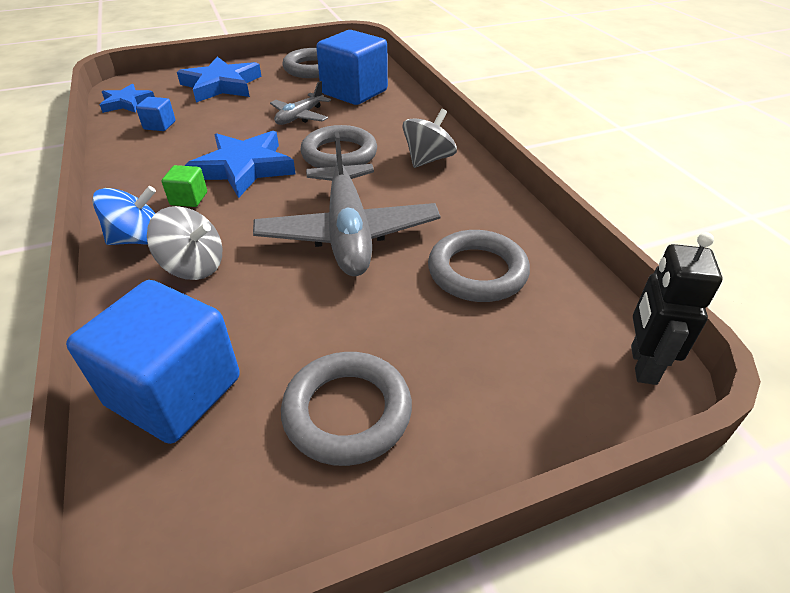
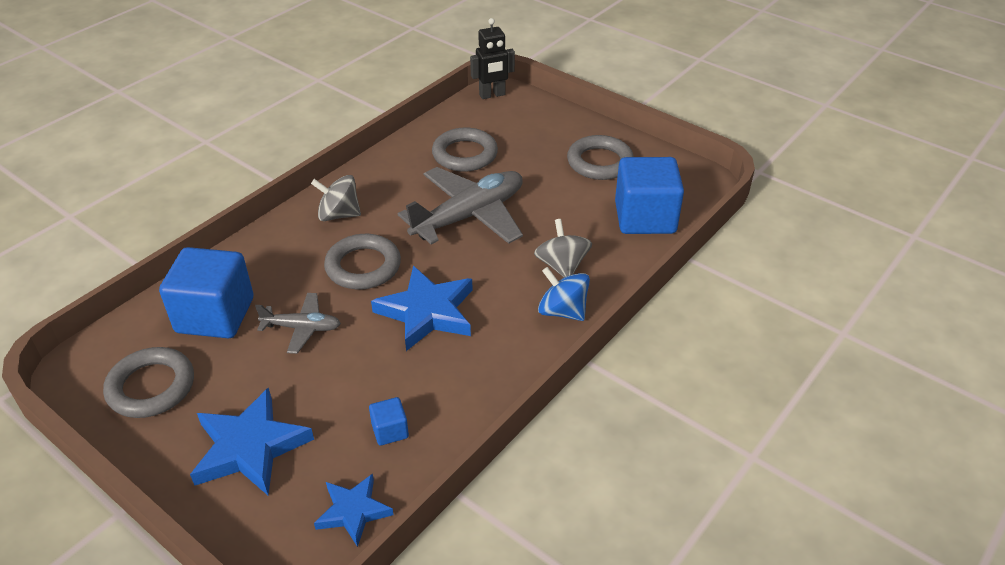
camera: 120 degrees left, 0 degrees up
green cube [162,165,207,207] -> none

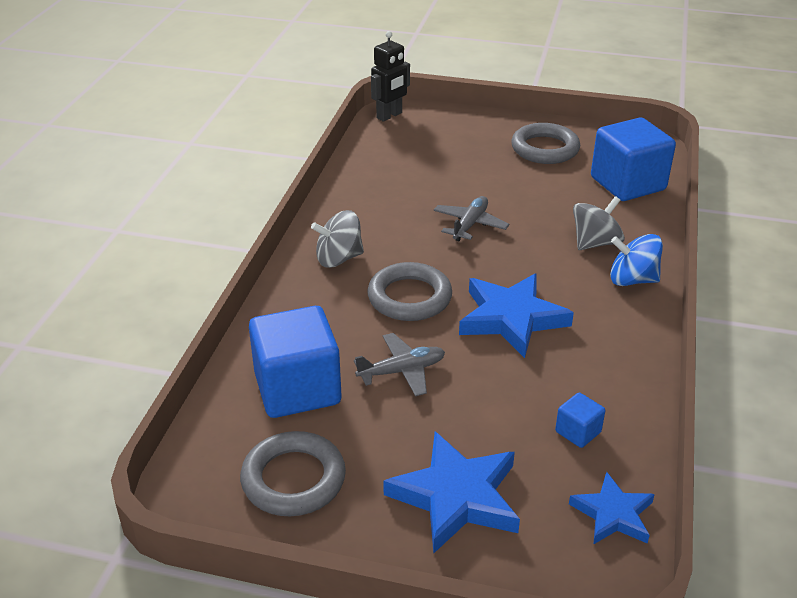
camera: 25 degrees left, 5 degrees down
grey plane [398,167,523,244] -> grey plane [434,196,509,241], size x0.52
grey ring [432,127,498,172] -> none
grey spinning top [534,219,592,278] -> grey spinning top turned 90 degrees clockwise [573,196,625,250]

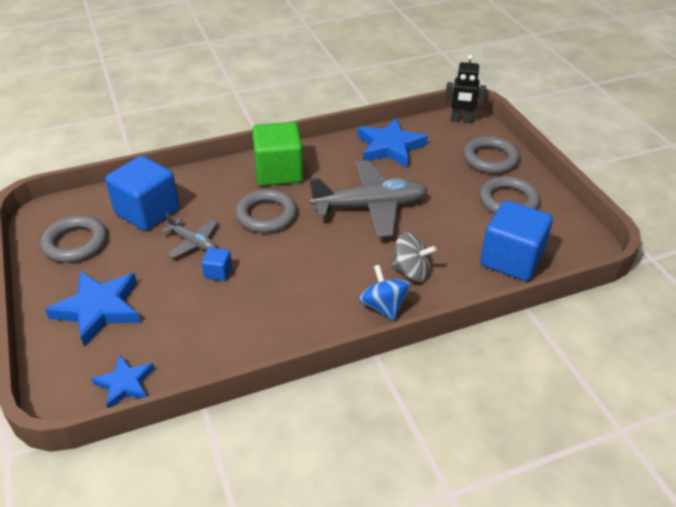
camera: 55 degrees right, 5 degrees up
grey spinning top [311,210,364,268] -> green cube [252,122,304,186]
grey plane [434,196,509,241] -> grey plane [309,160,428,237], size x1.92
blue star [459,273,574,358] -> blue star moved to [358,118,428,168]
blue cube [555,393,605,448] -> blue cube moved to [201,247,232,281]
none -> grey ring [463,136,520,174]

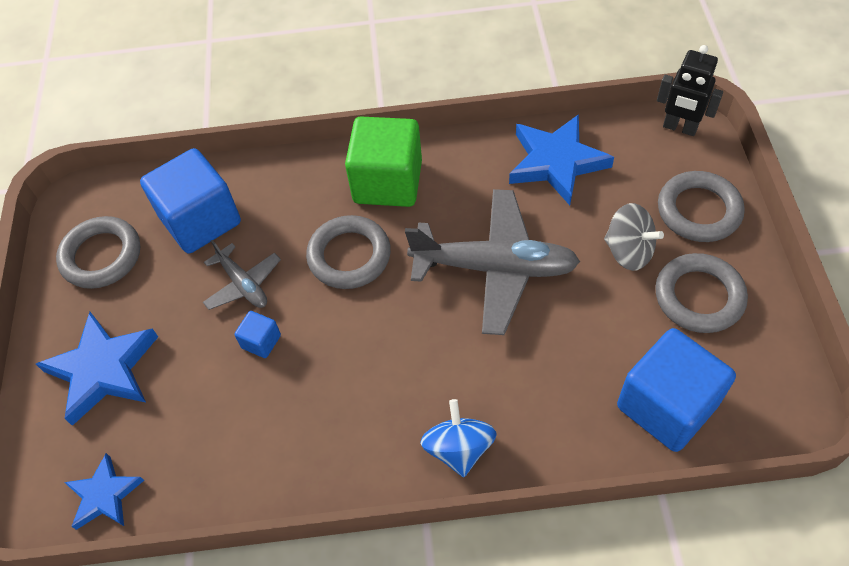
camera: 20 degrees right, 15 degrees up
grey spinning top [391,233,436,282] -> grey spinning top moved to [604,203,664,271]

